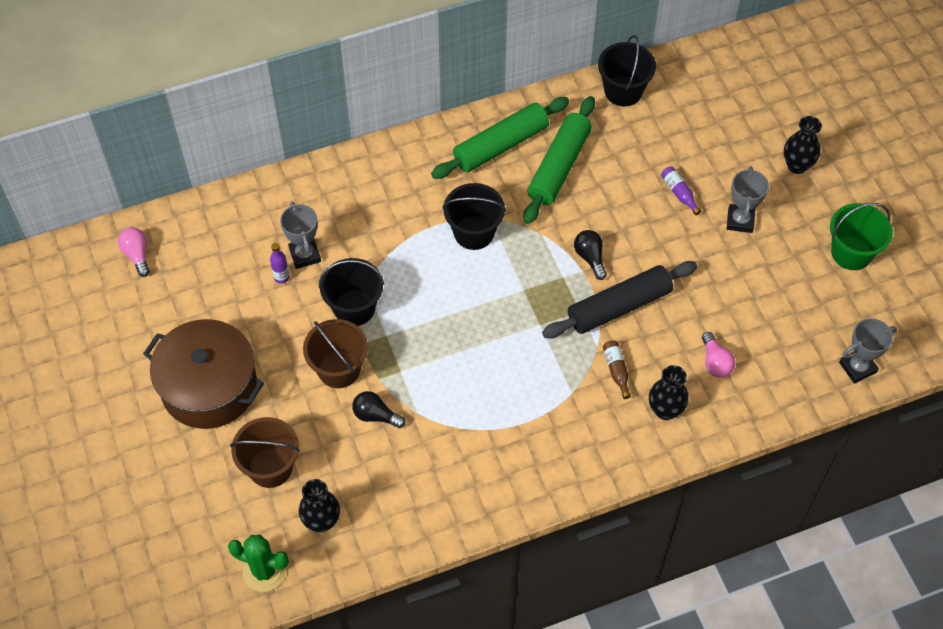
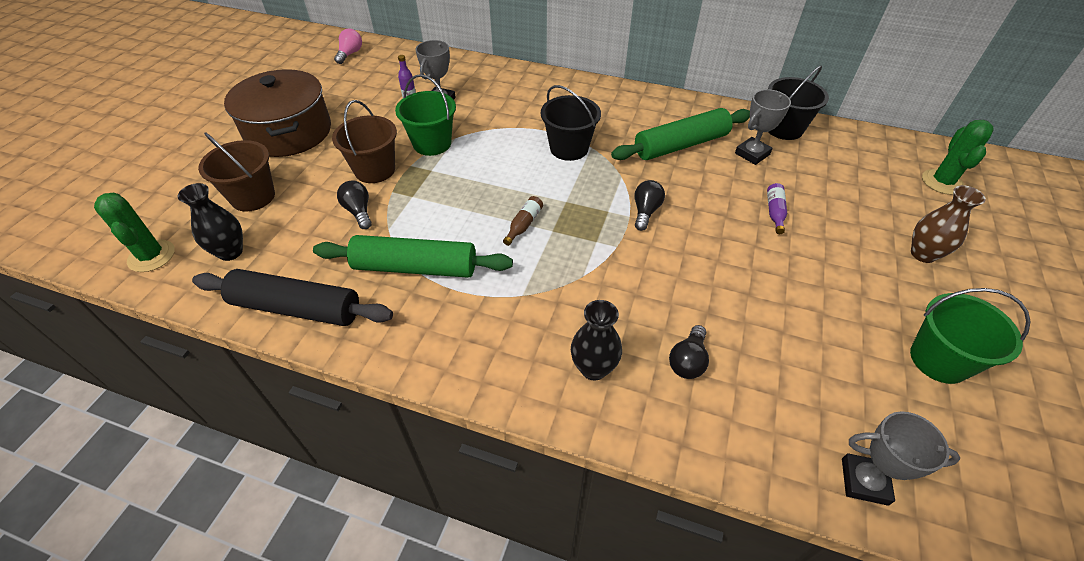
camera: 40 degrees right, 10 degrees down
black bucket [319,258,384,326] -> green bucket [395,74,456,156]
green rolling pin [431,97,569,179] -> green rolling pin moved to [313,235,513,278]
black rolling pin [542,261,697,338] -> black rolling pin moved to [192,269,393,326]
brown bottle [603,340,631,399] -> brown bottle moved to [503,196,543,246]
pink light bulb [702,332,735,377] -> black light bulb [669,325,709,379]
grey trophy [727,166,769,233] -> grey trophy moved to [735,89,791,165]
black vase [784,116,822,174] -> brown vase [911,185,986,263]
none -> green cactus [922,120,994,195]

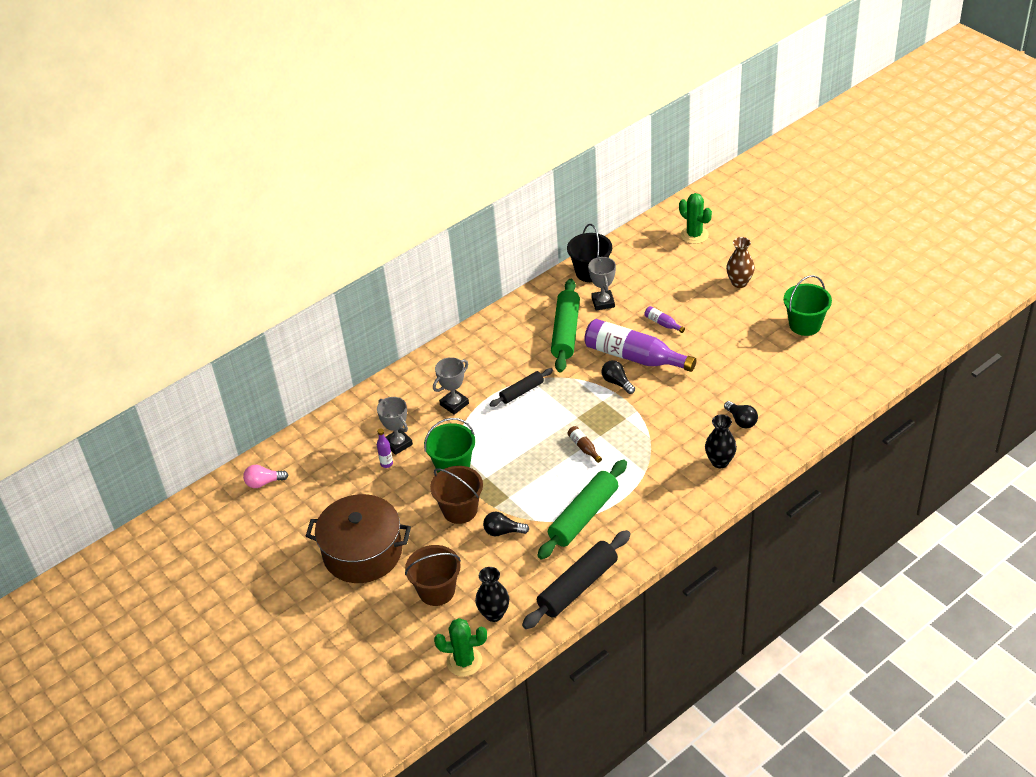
camera: 55 degrees left, 5 degrees down
pink light bulb [334,29,362,64] -> pink light bulb turned 60 degrees counterclockwise [243,465,288,488]
black bucket [541,85,601,161] -> black rolling pin [489,368,553,407]
grey trophy [842,411,960,506] -> grey trophy moved to [433,357,469,415]
none -> purple bottle [584,319,696,372]

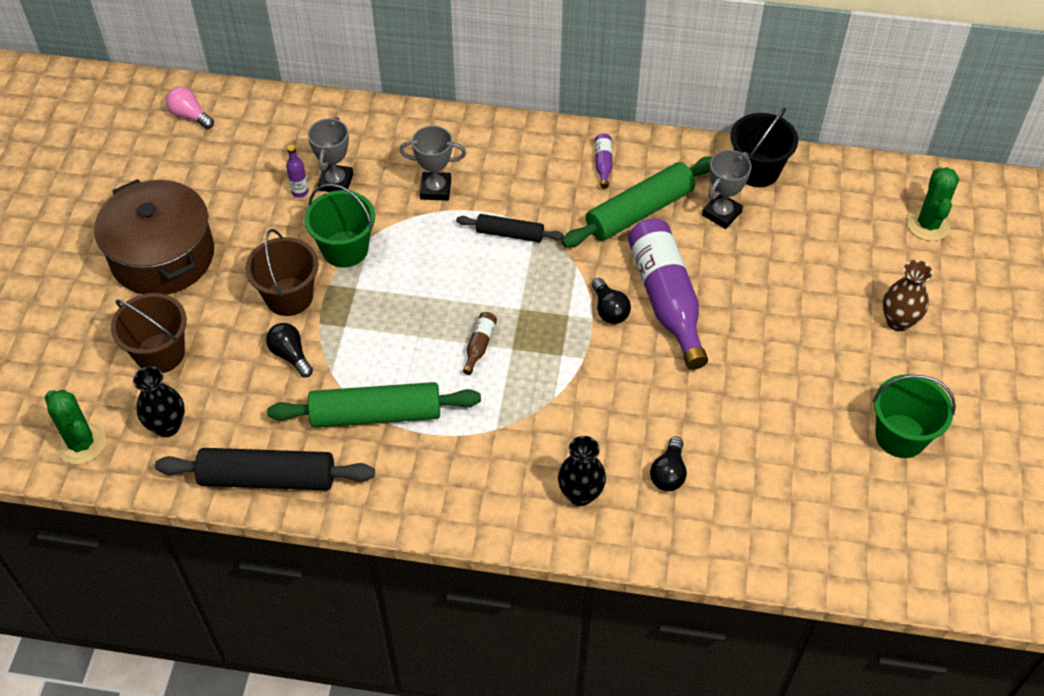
camera: 45 degrees right, 10 degrees up
black light bulb [601,360,635,394] -> black light bulb turned 150 degrees clockwise [592,278,631,324]
purple bottle [644,306,685,333] -> purple bottle moved to [595,133,612,189]

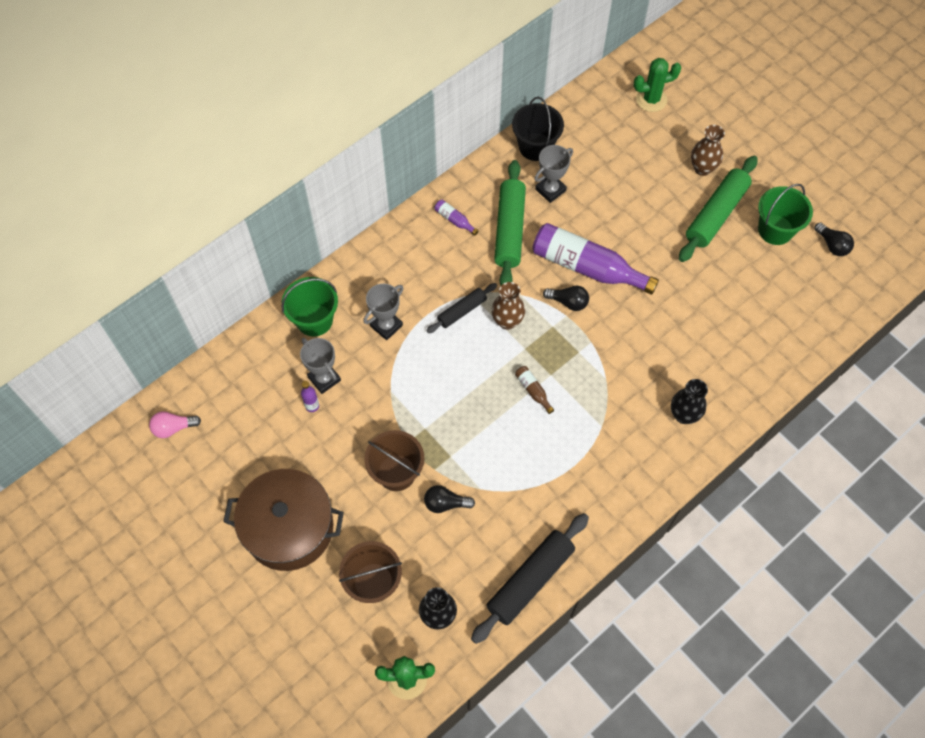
camera: 50 degrees left, 10 degrees up
green rolling pin [267,382,481,428] -> green rolling pin moved to [679,156,758,262]
green bucket [304,184,375,267] -> green bucket moved to [281,277,338,337]
black light bulb [650,436,687,491] -> black light bulb moved to [814,222,854,256]
grey trophy [702,150,752,229] -> grey trophy turned 60 degrees clockwise [534,145,573,203]
green cactus [907,167,959,241] -> green cactus turned 60 degrees counterclockwise [633,58,681,112]
none -> brown vase [491,282,525,330]

